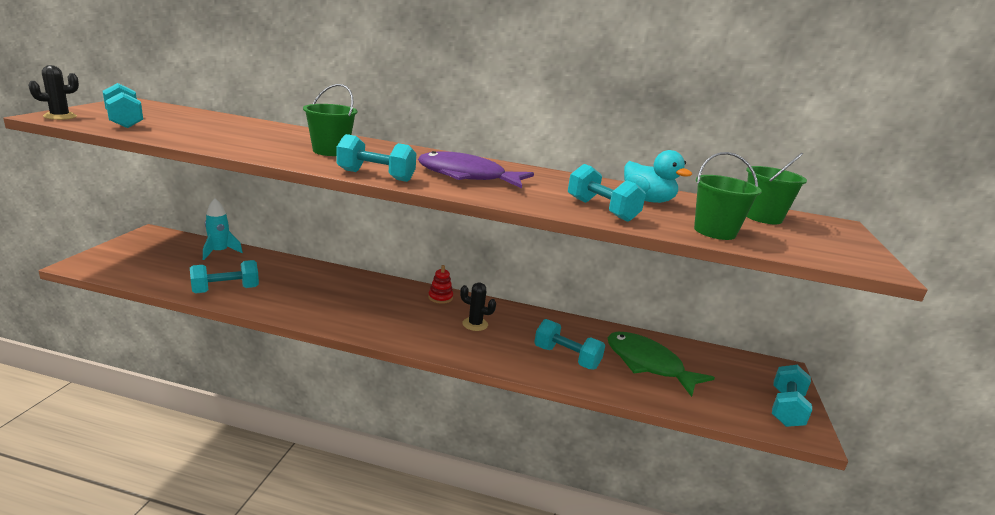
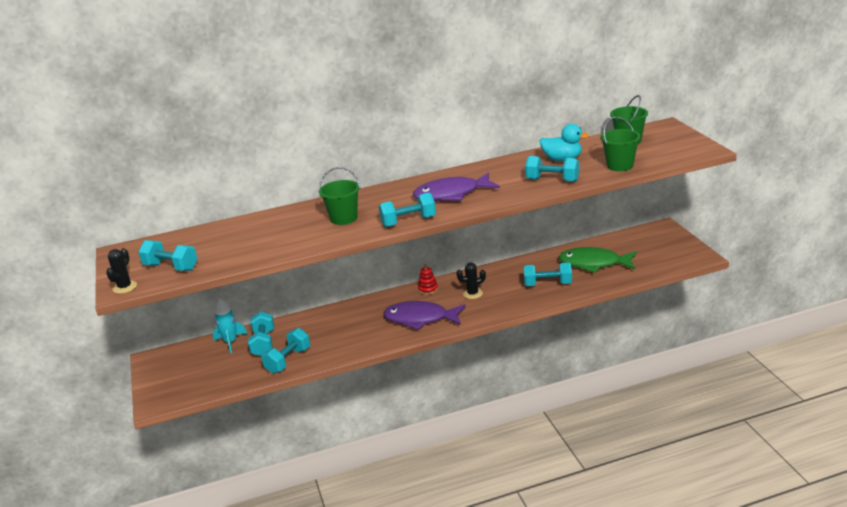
camera: 25 degrees left, 5 degrees up
turquoise dumbbell [772,365,812,427] -> turquoise dumbbell moved to [248,311,274,356]
none -> purple fish [384,301,465,330]

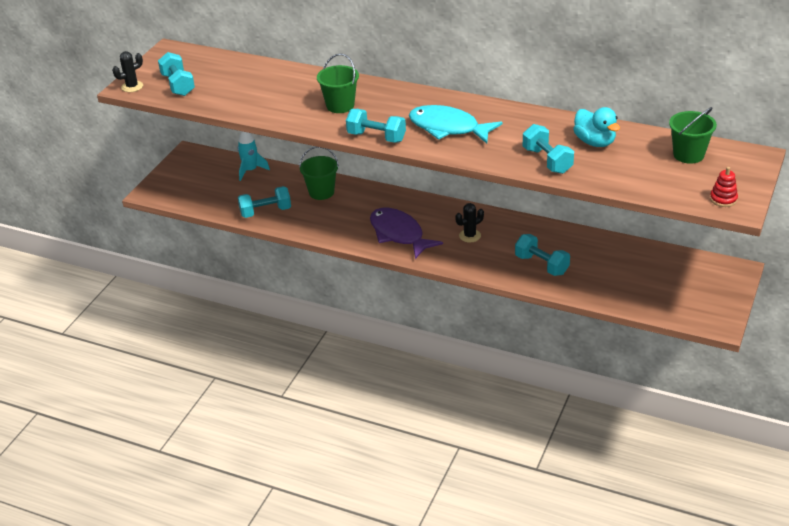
camera: 40 degrees right, 10 degrees up
turquoise dumbbell [248,311,274,356] -> none
purple fish [413,173,500,201] -> turquoise fish [409,105,503,144]
red stacking toy [418,264,438,295] -> red stacking toy moved to [710,167,738,207]
black cactus [456,263,486,299] -> black cactus turned 60 degrees counterclockwise [455,203,484,243]
green fish [559,247,637,273] -> none
green bucket [600,116,640,171] -> green bucket moved to [299,147,339,200]

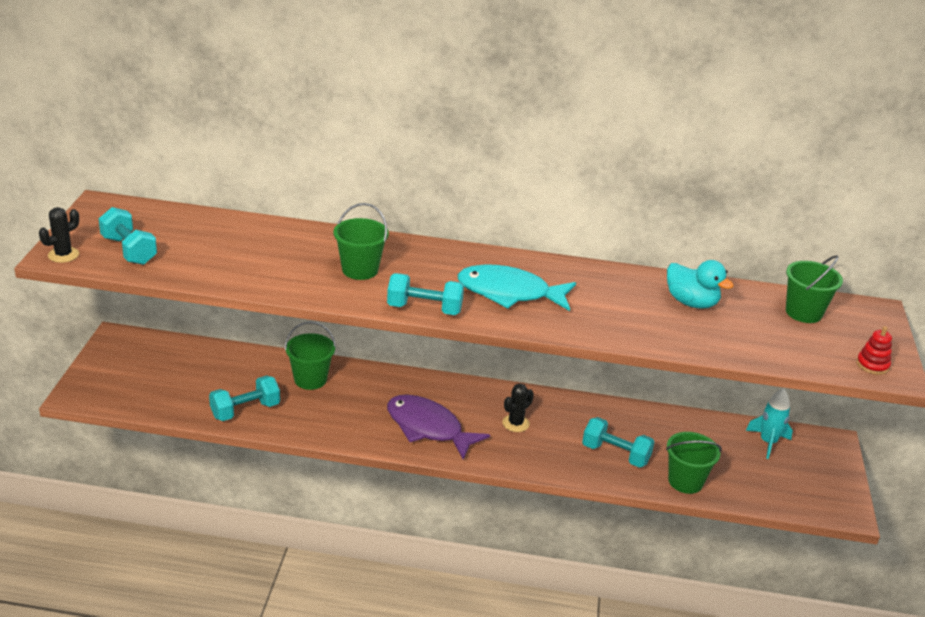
camera: 20 degrees left, 5 degrees down
turquoise rocket [238,131,270,181] -> turquoise rocket moved to [746,388,793,459]
turquoise dumbbell [523,124,574,174] -> none
none -> green bucket [666,432,722,494]

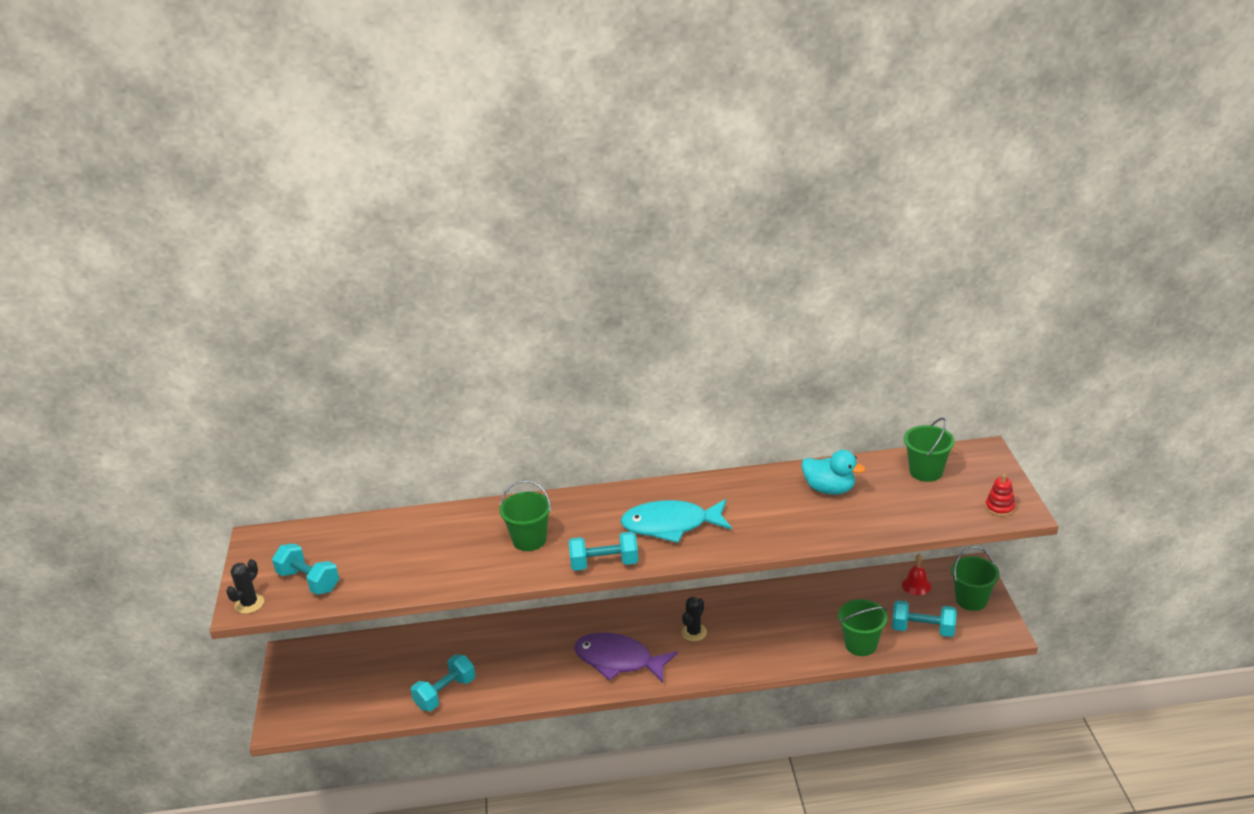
camera: 10 degrees left, 0 degrees up
green bucket [285,322,336,390] -> green bucket moved to [951,547,999,611]
turquoise dumbbell [582,417,655,468] -> turquoise dumbbell moved to [892,600,957,637]
turquoise rocket [746,388,793,459] -> red bell [902,554,931,595]

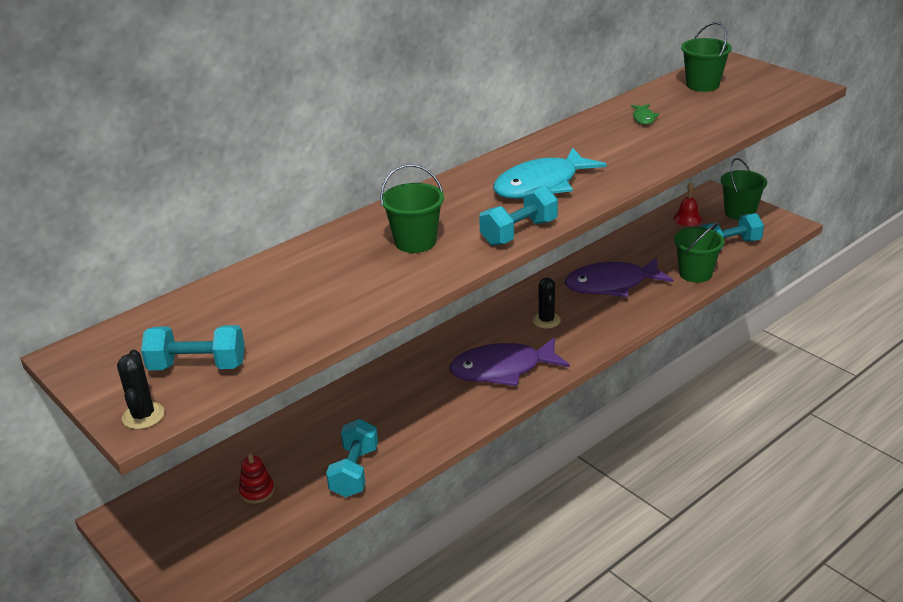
camera: 35 degrees left, 0 degrees up
turquoise duck [802,450,865,495] -> green fish [631,104,659,125]
red stacking toy [985,474,1015,516] -> red stacking toy moved to [239,453,274,504]
none -> purple fish [565,257,673,297]

